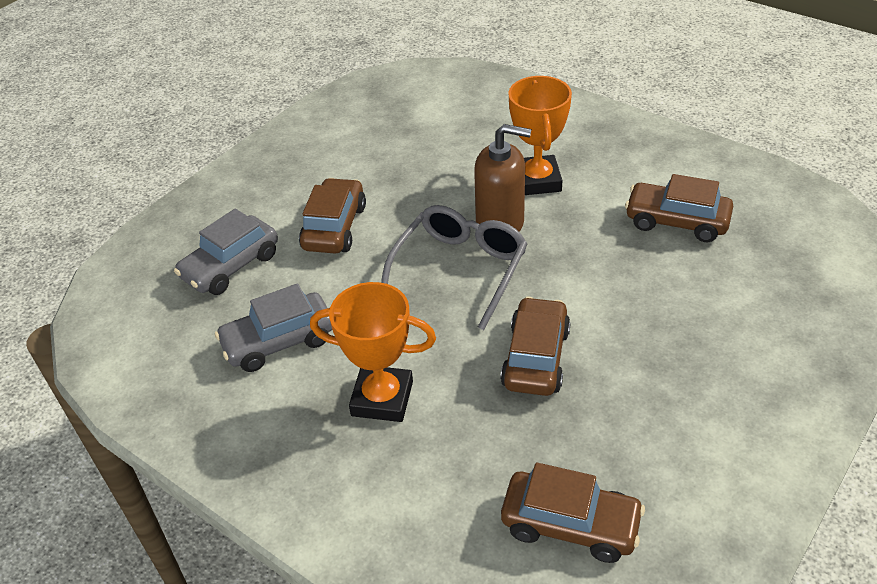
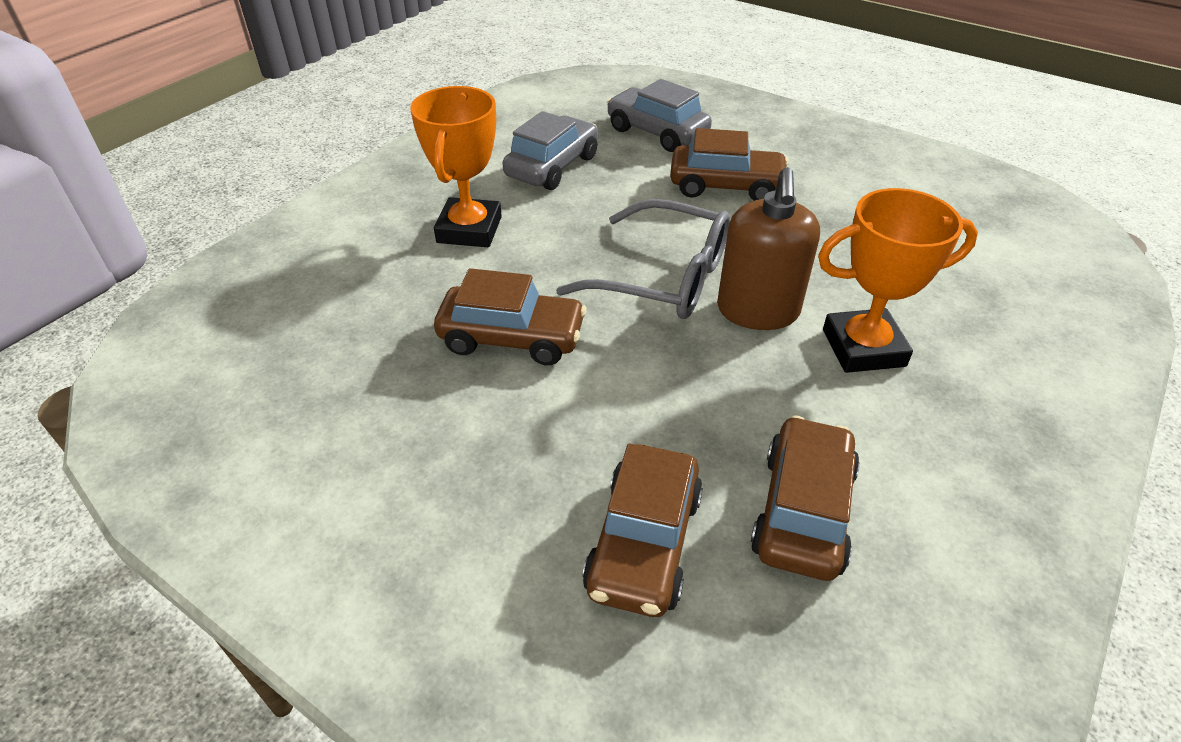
camera: 85 degrees right, 0 degrees up
grey car [215,284,332,372] -> grey car turned 60 degrees clockwise [503,111,598,190]
brown car [501,463,645,563] -> brown car moved to [583,444,703,617]

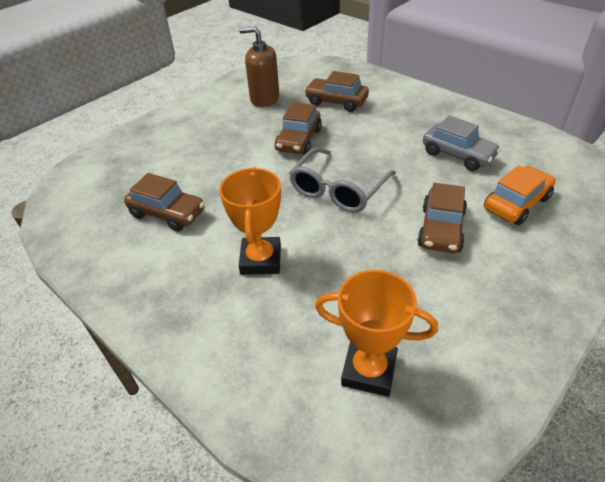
camera: 100 degrees right, 0 degrees up
orange trophy [410,86,502,247] -> orange trophy moved to [315,270,438,397]
brown car [583,444,703,617] -> brown car moved to [304,71,369,112]
grey car [607,79,712,152] -> orange car [484,165,556,225]
brown soap dispenser [717,167,820,330] -> brown soap dispenser moved to [239,27,279,107]

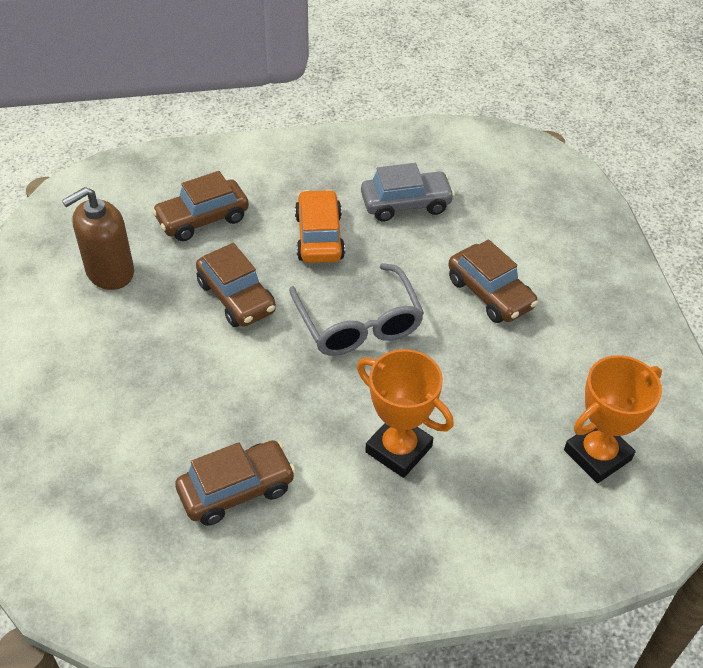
camera: 55 degrees left, 5 degrees up
orange car [484,165,556,225] -> orange car moved to [295,189,345,263]

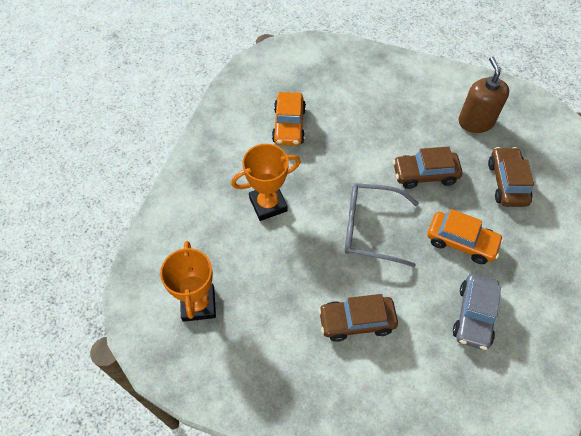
camera: 120 degrees right, 10 degrees up
brown car [175,440,296,526] -> orange car [272,92,306,146]

